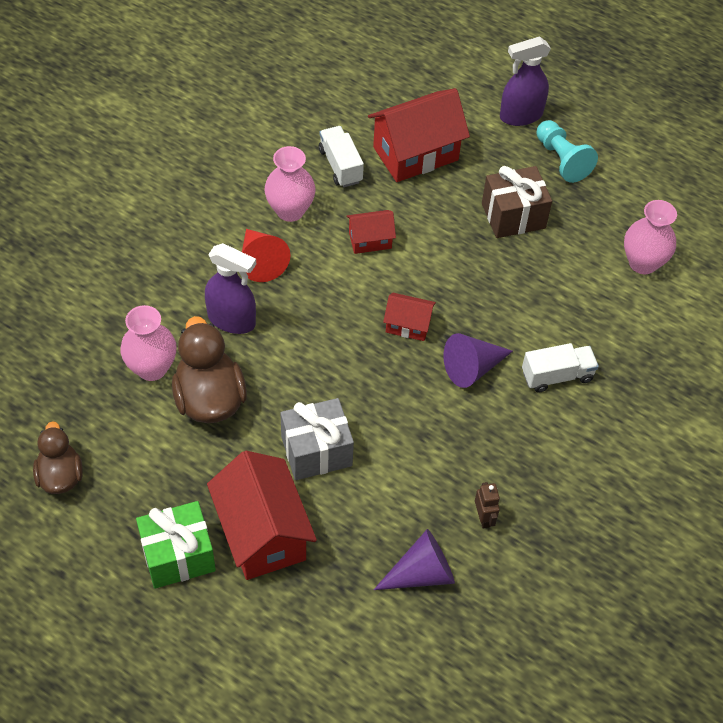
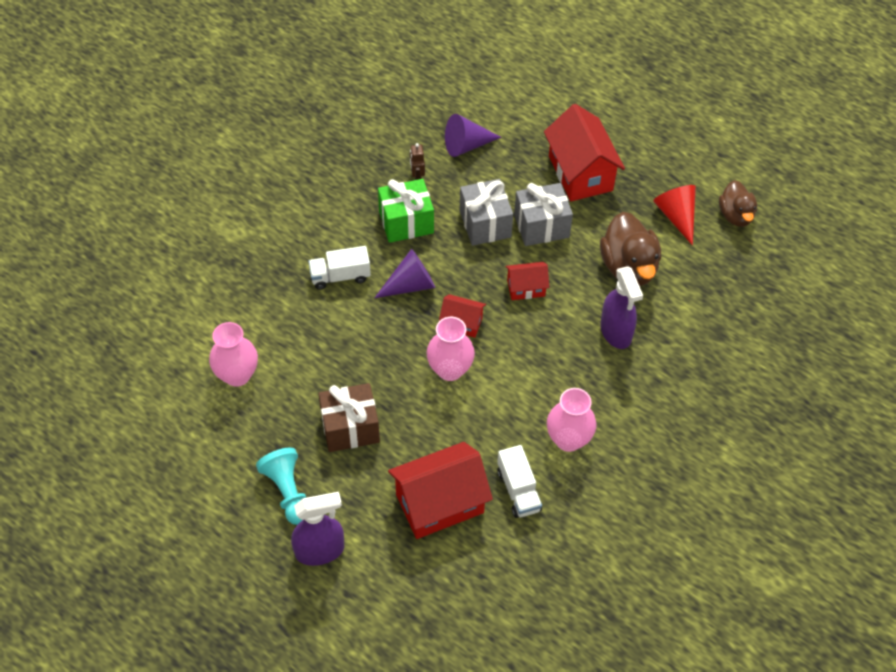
camera: 175 degrees left, 0 degrees up
pink vase [120,305,177,381] -> pink vase moved to [426,317,475,381]
green gift [136,501,216,589] -> green gift moved to [378,179,434,243]
purple spray bottle [205,243,256,334] -> purple spray bottle turned 135 degrees counterclockwise [600,266,643,349]
red cone [242,229,291,282] -> red cone moved to [653,185,696,246]
red house [346,210,396,254] -> red house moved to [506,262,549,300]
none -> grey gift [460,179,513,246]

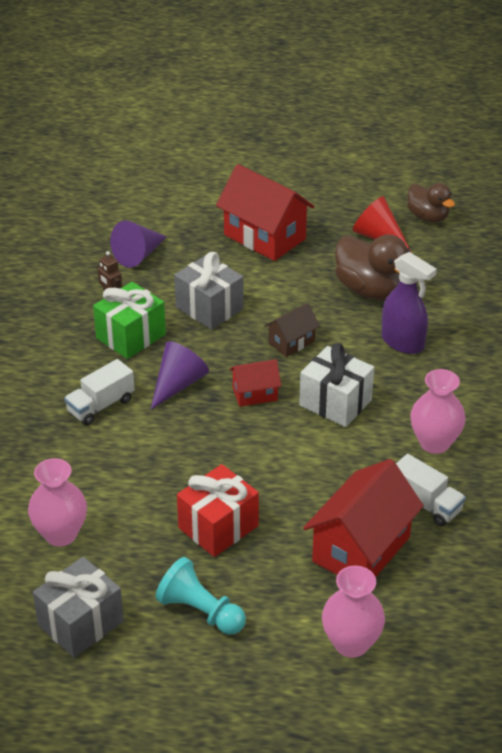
camera: 30 degrees left, 15 degrees down
purple spray bottle [291,492,344,566] -> none
brown gift [318,383,380,452] -> red gift [177,464,259,557]
pink vase [426,317,475,381] -> pink vase moved to [322,566,385,658]
red house [506,262,549,300] -> brown house [265,303,320,357]
grey gift [514,183,573,246] -> grey gift moved to [33,557,124,658]
none -> white gift [299,343,374,427]

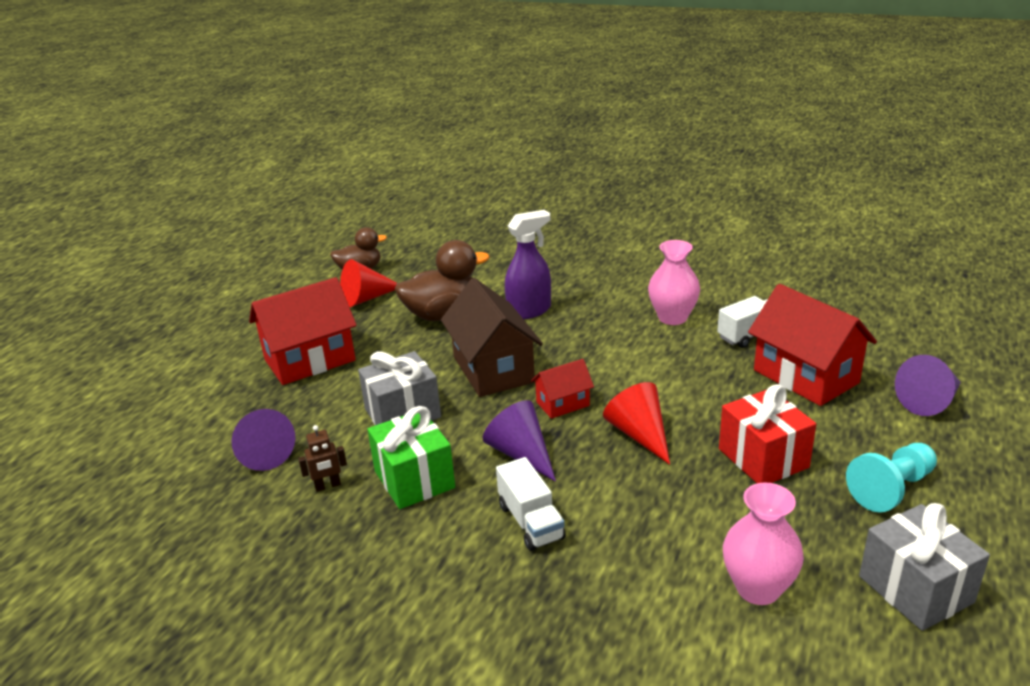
camera: 70 degrees left, 10 degrees down
red house [230,359,281,407] -> red house turned 60 degrees clockwise [531,359,594,419]
brown house [265,303,320,357] -> brown house [441,278,543,397], size x1.93
white gift [299,343,374,427] -> none
pink vase [322,566,385,658] -> purple cone [895,355,961,416]
none -> red cone [603,382,670,465]

